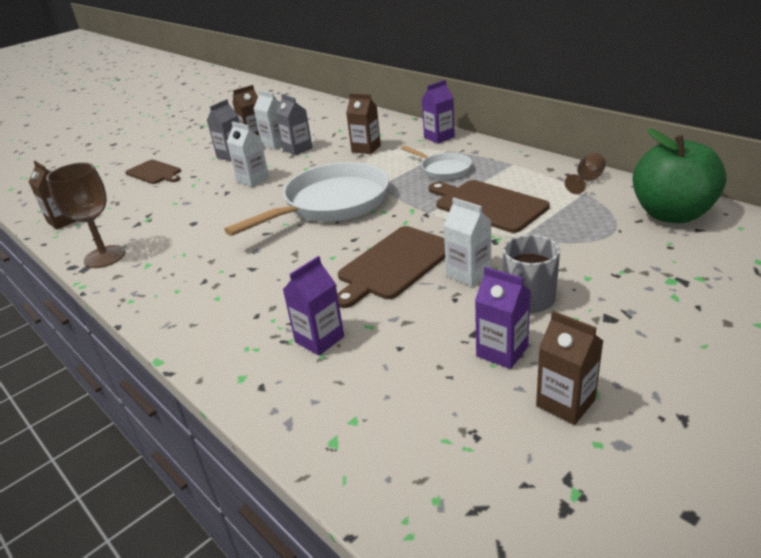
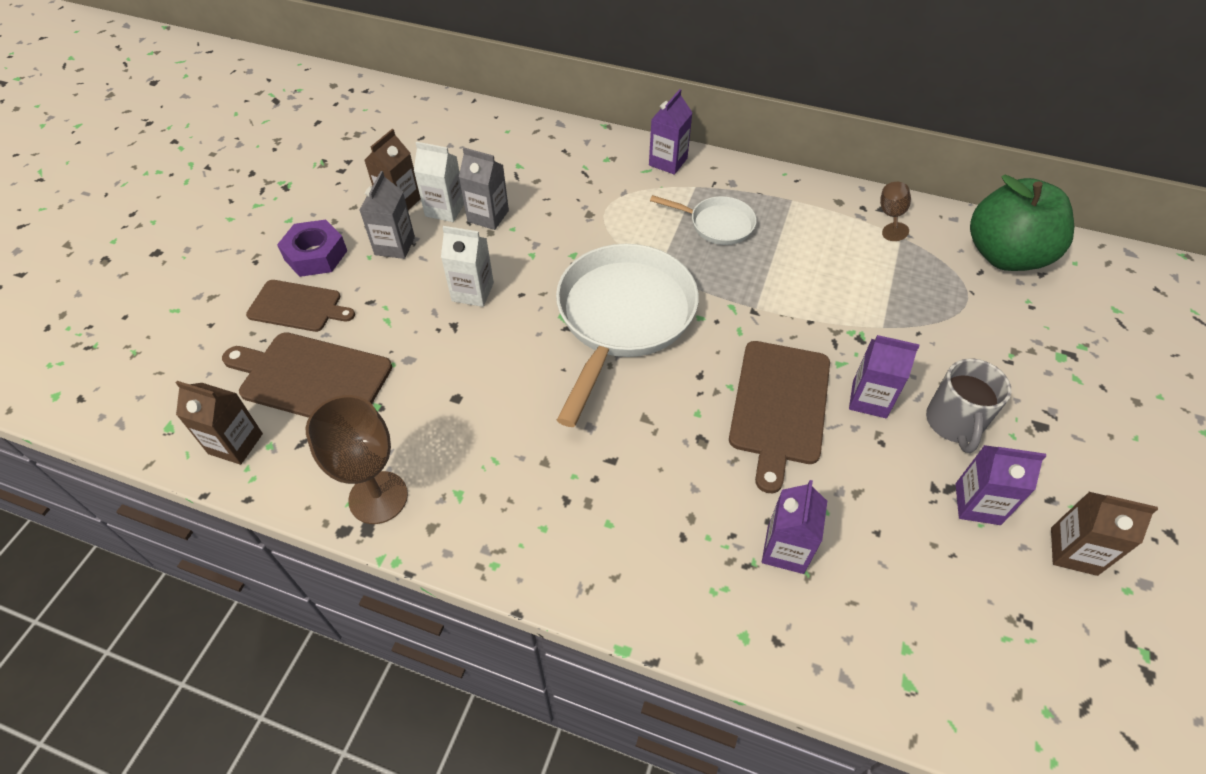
camera: 30 degrees left, 20 degrees up
brown carton [346,93,381,154] -> none
brown cutting board [429,180,550,233] -> brown cutting board moved to [222,332,392,418]
white carton [443,198,491,287] -> purple carton [849,335,919,418]
none -> purple nut [277,220,347,277]

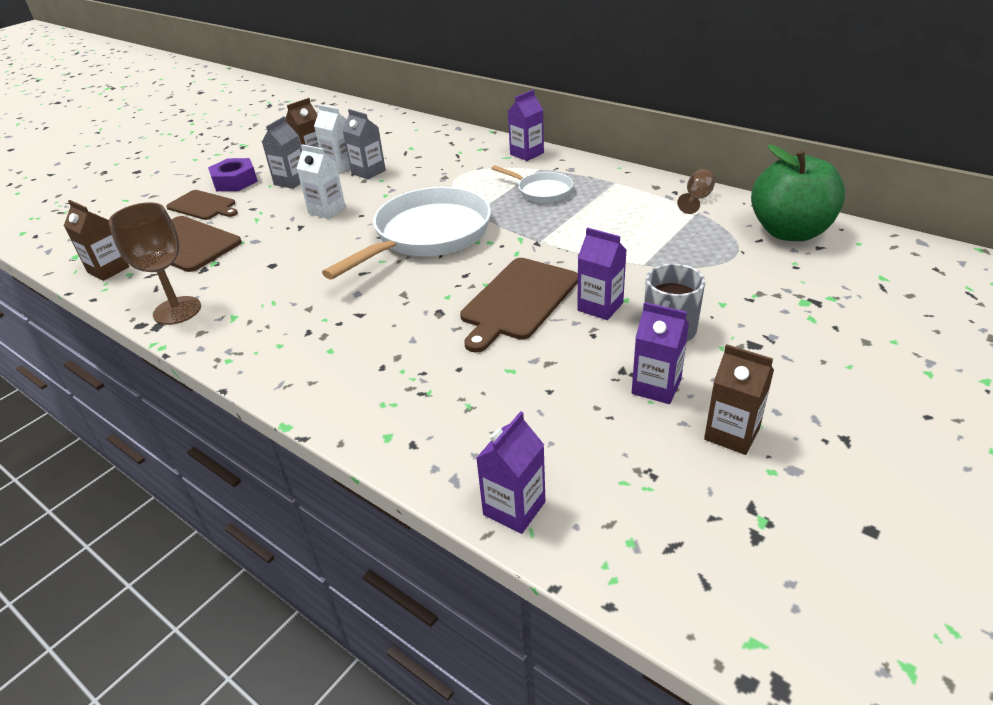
camera: 20 degrees right, 15 degrees down
purple carton [762,480,827,574] -> purple carton moved to [476,411,545,534]

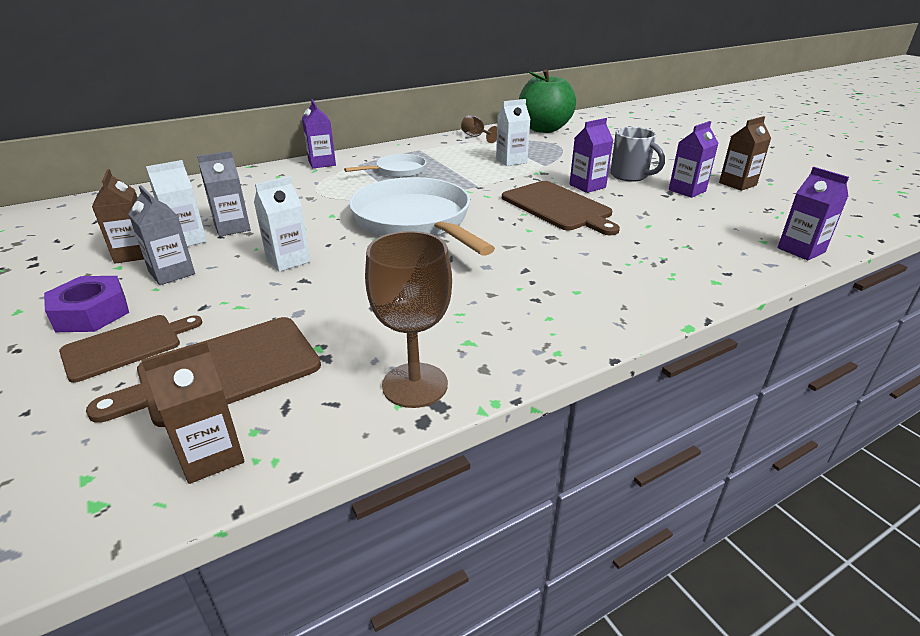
camera: 70 degrees left, 5 degrees down
none -> white carton [496,99,531,166]

